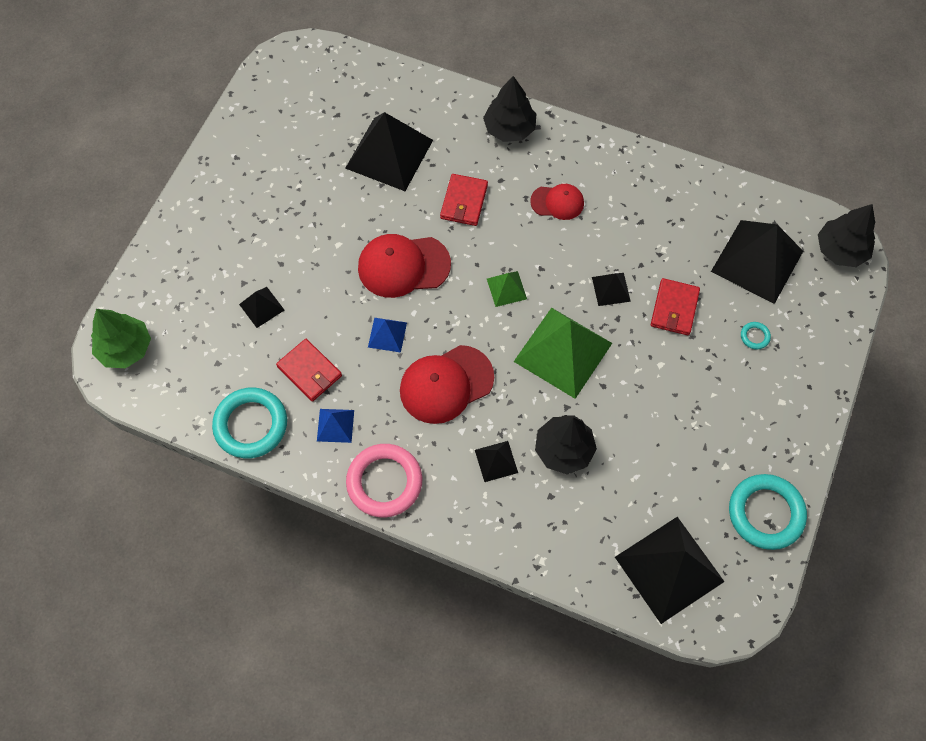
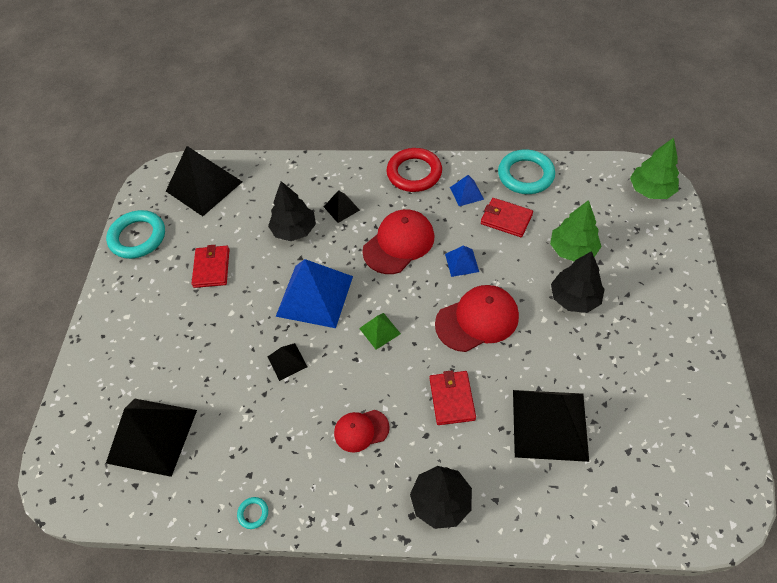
camera: 165 degrees right, 10 degrees down
black pyramid [239,287,284,328] -> green tree [550,200,602,261]
pink ring [346,444,422,517] -> red ring [387,148,442,192]
green pyramid [514,308,612,399] -> blue pyramid [276,259,353,328]
red wallet [651,278,700,336] -> red wallet moved to [192,245,230,288]
turquoise ring [741,322,771,350] -> turquoise ring moved to [237,497,268,529]
black tree [818,204,875,267] -> black tree moved to [551,251,605,313]

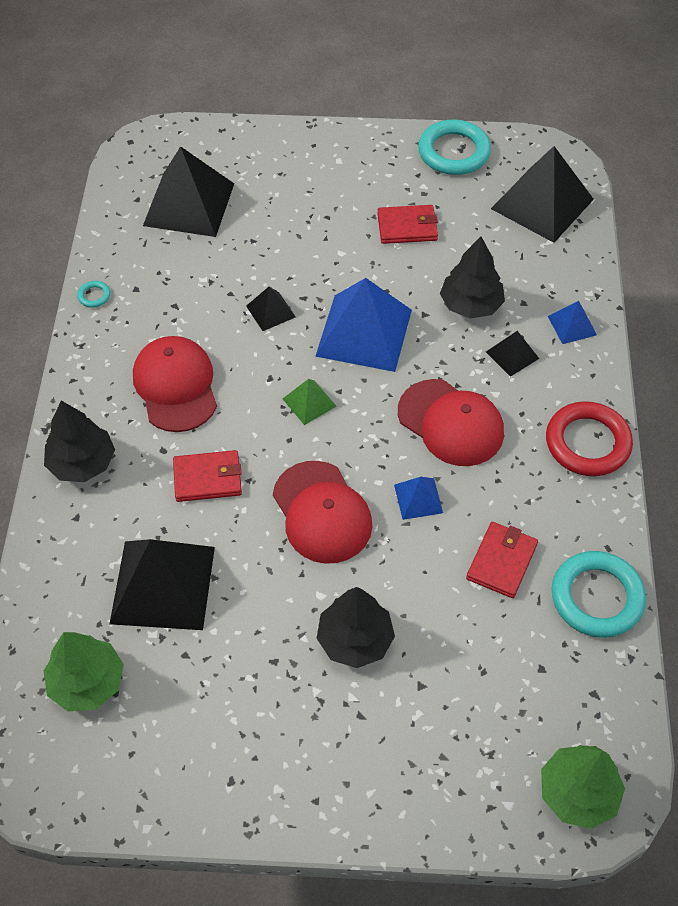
camera: 85 degrees right, 0 degrees up
red cap [334,410,390,453] -> red cap [133,336,217,432], size x1.69
blue pyramid [450,175,484,206] -> blue pyramid moved to [548,301,597,344]
green tree [550,200,602,261] -> green tree moved to [44,632,124,712]

